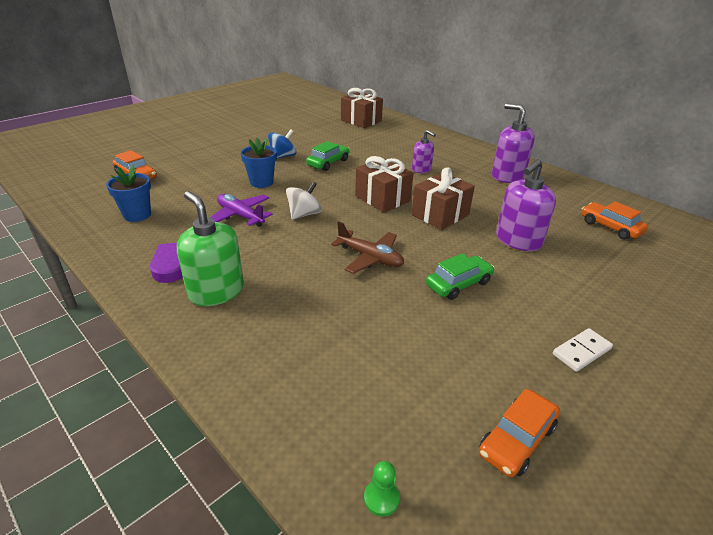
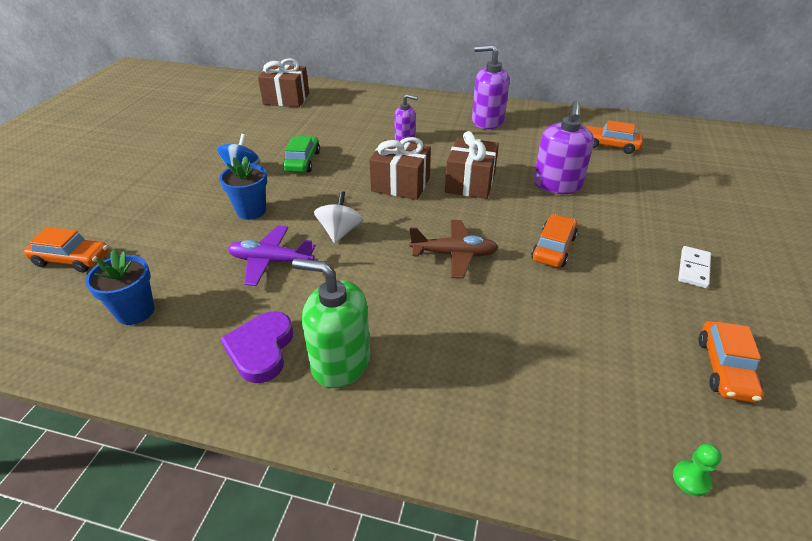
camera: 30 degrees left, 5 degrees up
green car [426,253,494,300] -> orange car [531,214,578,267]

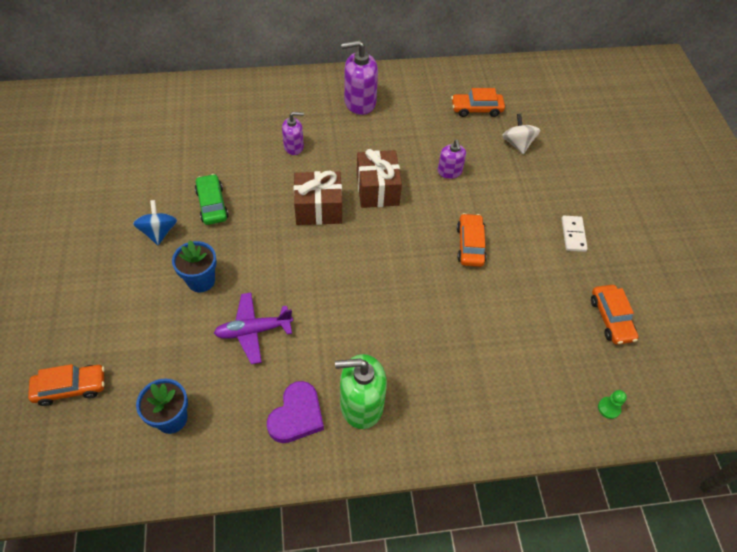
camera: 25 degrees left, 15 degrees up
purple heart [220,311,293,383] -> purple heart turned 135 degrees counterclockwise [267,381,324,443]
brown gift [258,58,309,107] -> none
white spinning top [314,191,363,243] -> white spinning top moved to [502,113,540,154]
brown plane [409,220,499,279] -> none
purple soap dispenser [534,101,594,194] -> purple soap dispenser [438,139,466,179], size x0.59

